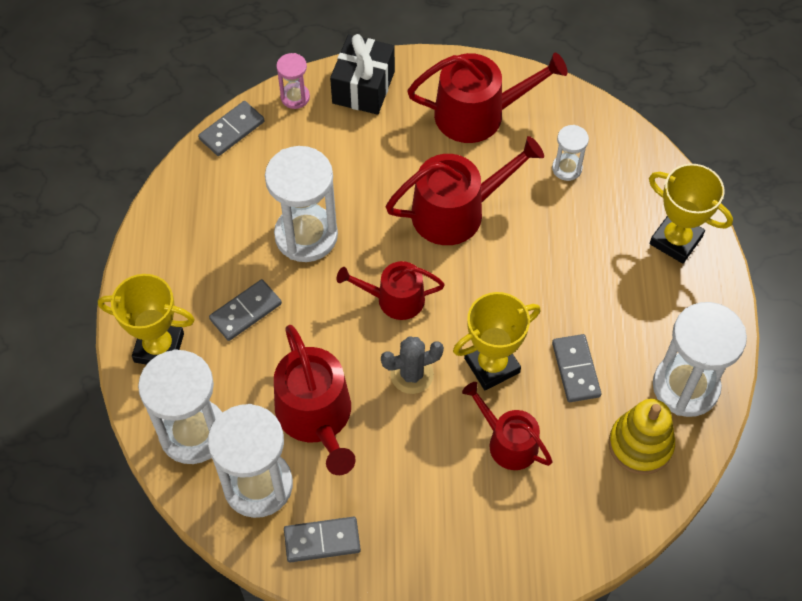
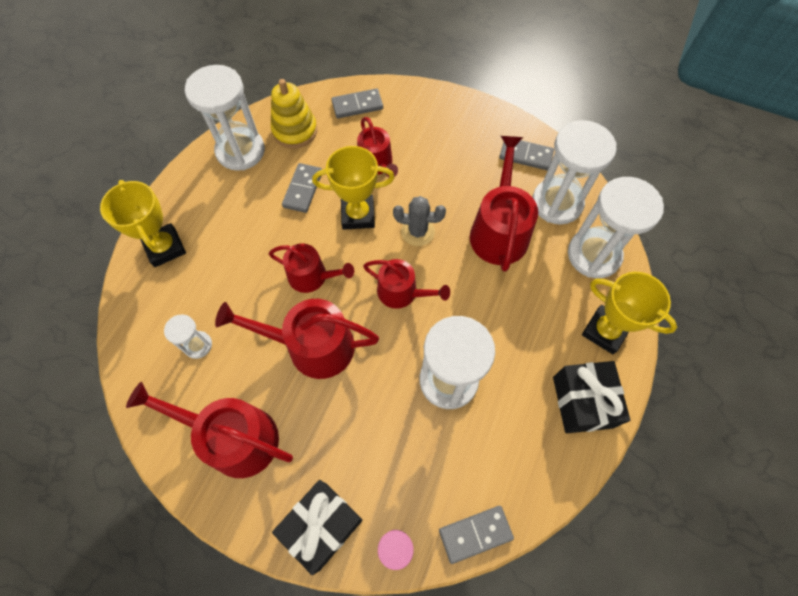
camera: 155 degrees left, 5 degrees up
grey domino [209,279,282,341] -> grey domino moved to [331,89,383,119]
none -> red watering can [269,243,354,293]
none -> black gift [553,361,630,433]

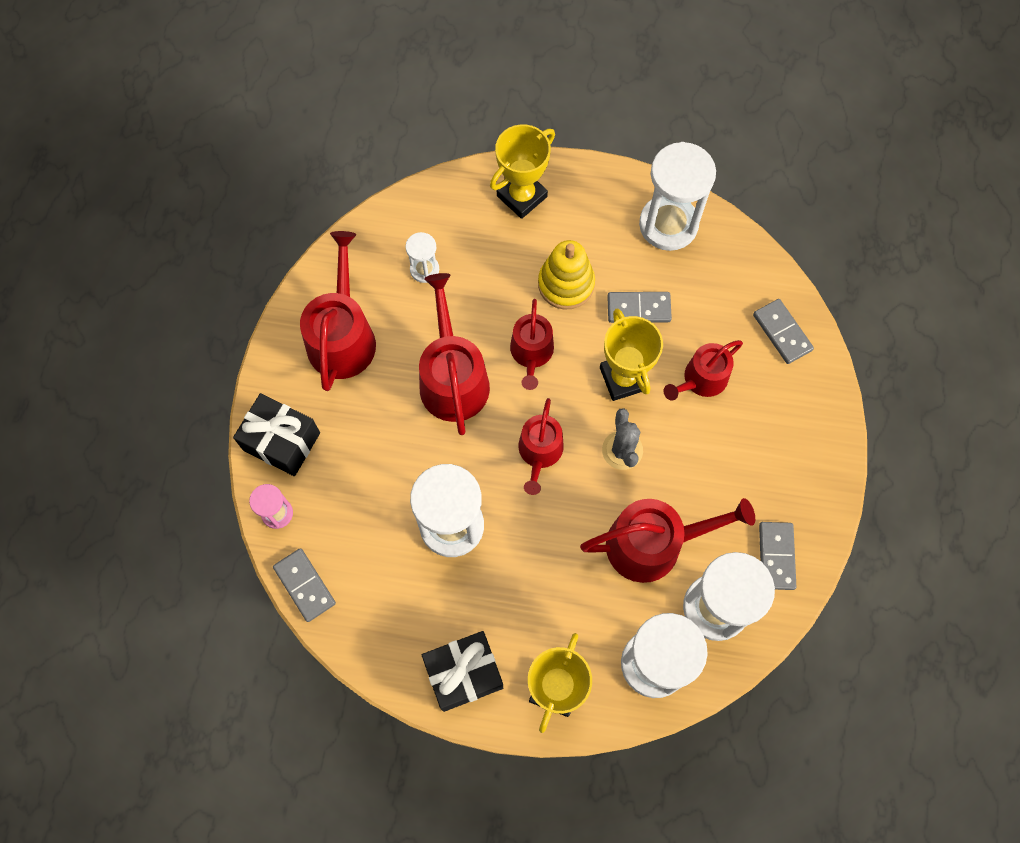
camera: 75 degrees right, 5 degrees up
yellow stacking toy [271,79,317,149] -> yellow stacking toy moved to [538,240,595,310]

